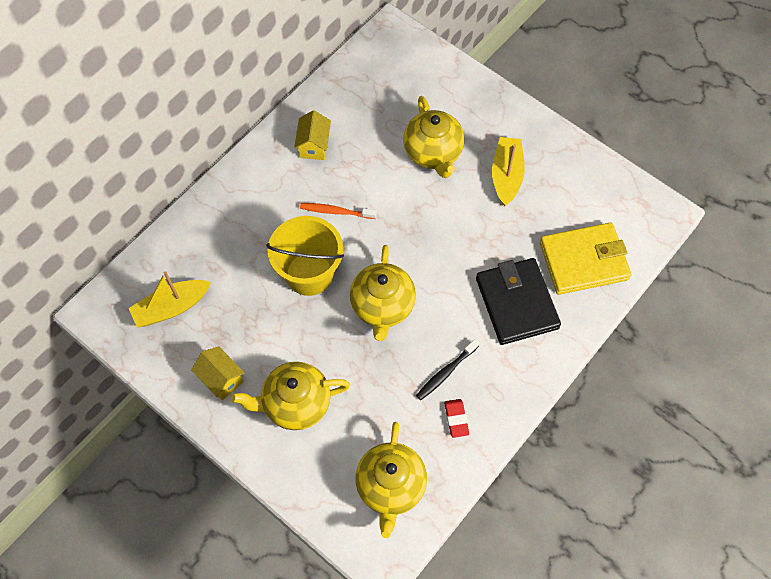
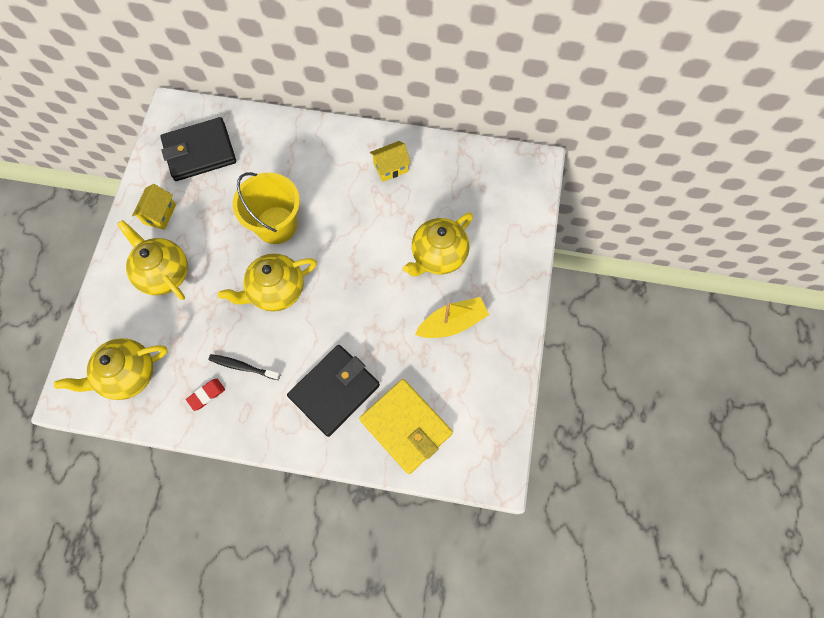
camera: 60 degrees right, 5 degrees up
yellow boat [128,271,211,327] -> black wallet [160,117,236,181]
orange toothbrush [300,203,377,219] -> none

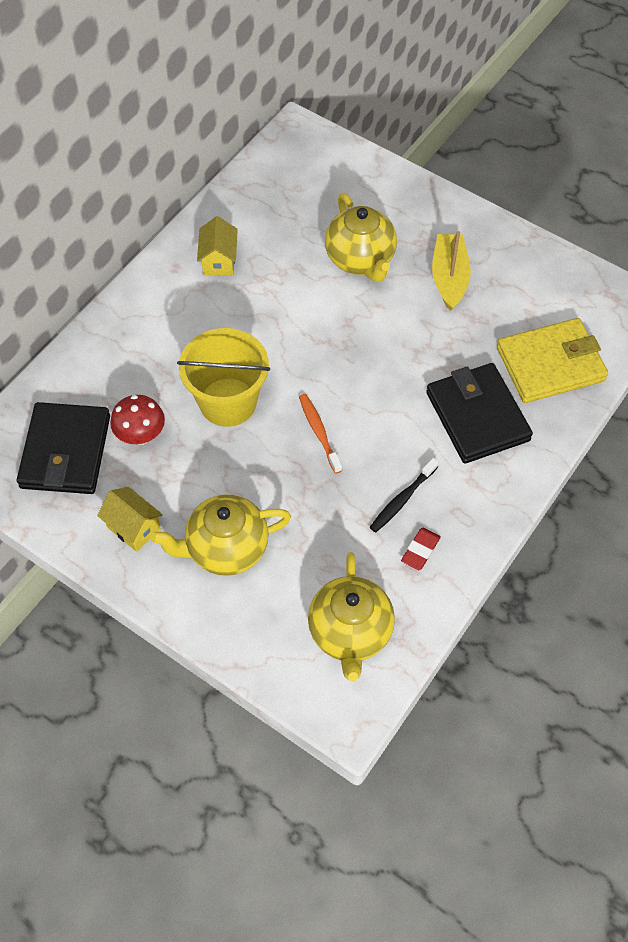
camera: 65 degrees left, 10 degrees down
red eraser [186,379,225,411] -> red eraser turned 45 degrees clockwise [401,528,441,570]
yellow teapot [218,253,317,312] -> orange toothbrush [299,394,342,474]
none -> red mushroom [110,395,165,445]

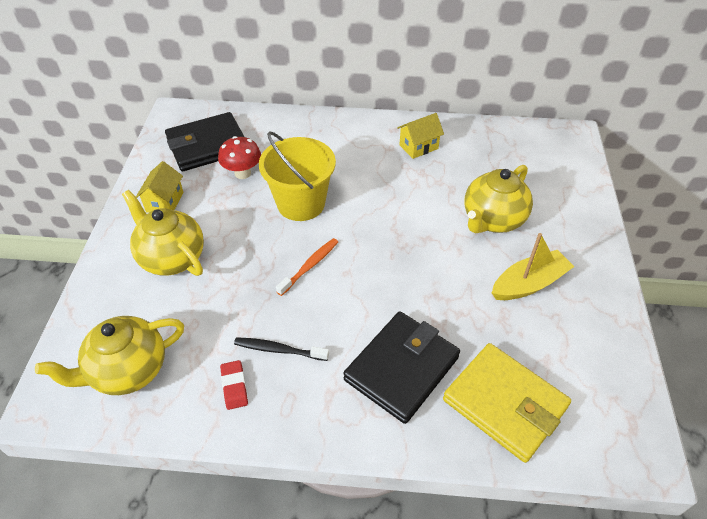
camera: 60 degrees right, 10 degrees down
red eraser [401,528,441,570] -> red eraser turned 75 degrees clockwise [220,360,248,410]

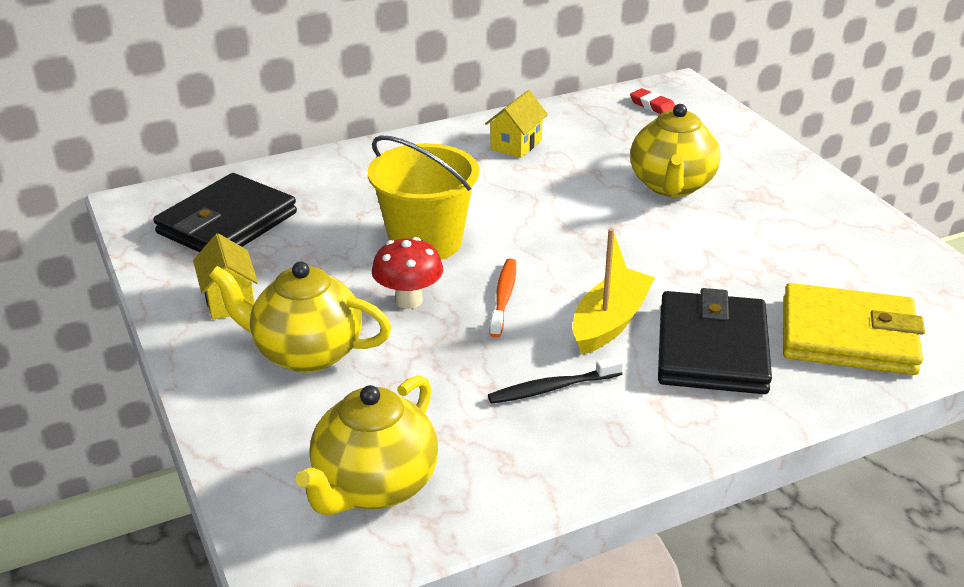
camera: 30 degrees left, 15 degrees down
red mushroom [218,136,261,179] -> red mushroom moved to [372,237,443,309]
red eraser [220,360,248,410] -> red eraser moved to [630,88,675,114]
yellow boat [492,233,575,300] -> yellow boat moved to [572,228,655,355]

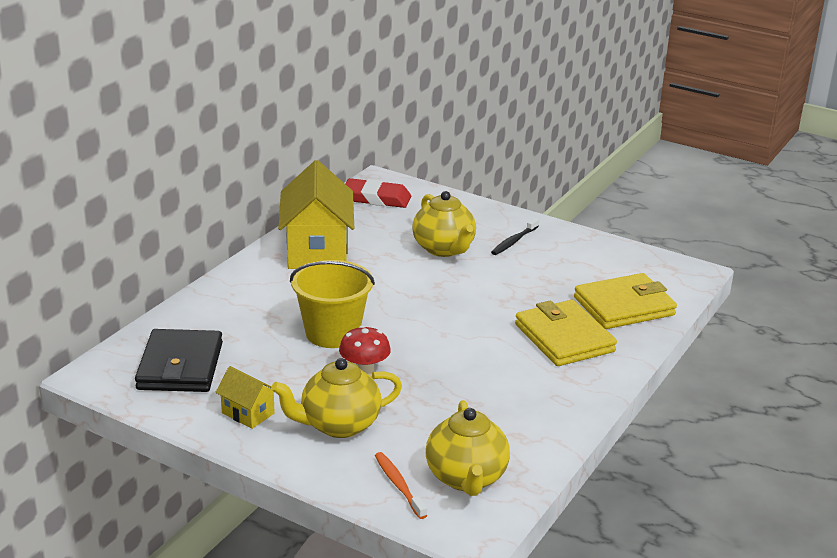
camera: 35 degrees left, 5 degrees down
yellow house [485,90,548,158] -> yellow house [278,160,354,269], size x2.13
black toothbrush [488,357,623,404] -> black toothbrush moved to [491,218,539,255]
orange toothbrush [489,258,516,338] -> orange toothbrush moved to [375,452,427,519]
yellow boat [572,228,655,355] -> none
red eraser [630,88,675,114] -> red eraser [345,178,411,208], size x1.89
black wallet [658,288,772,394] -> yellow wallet [515,300,617,366]

